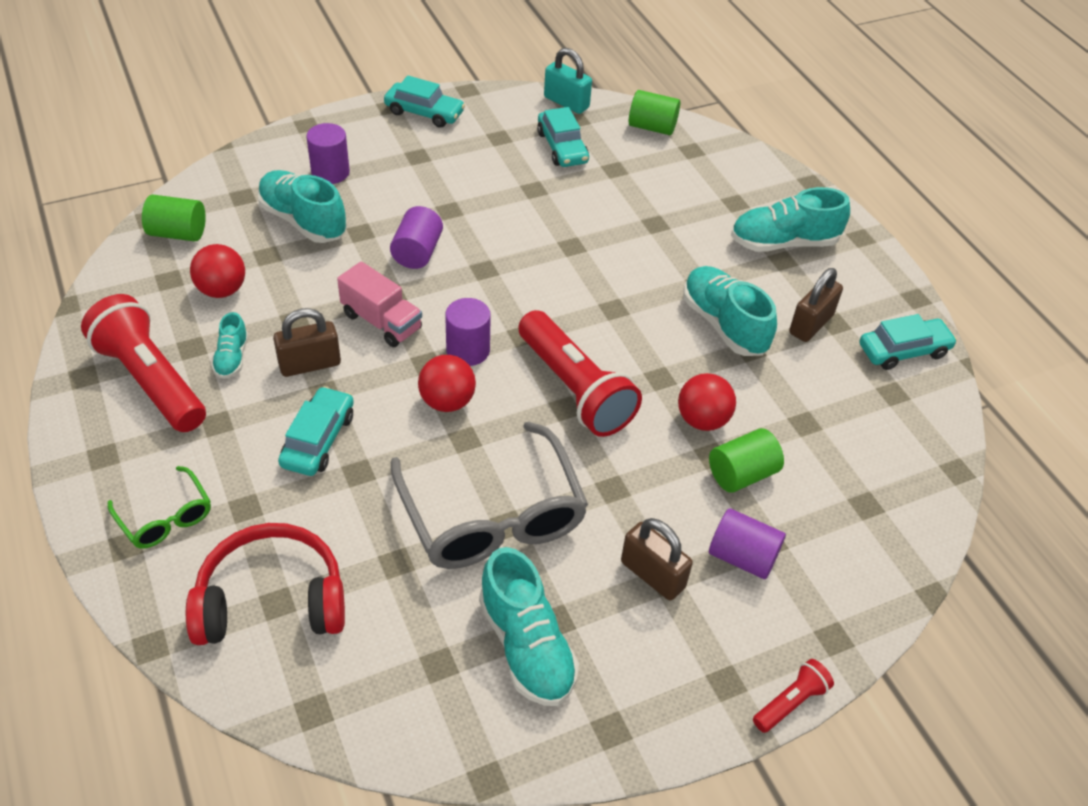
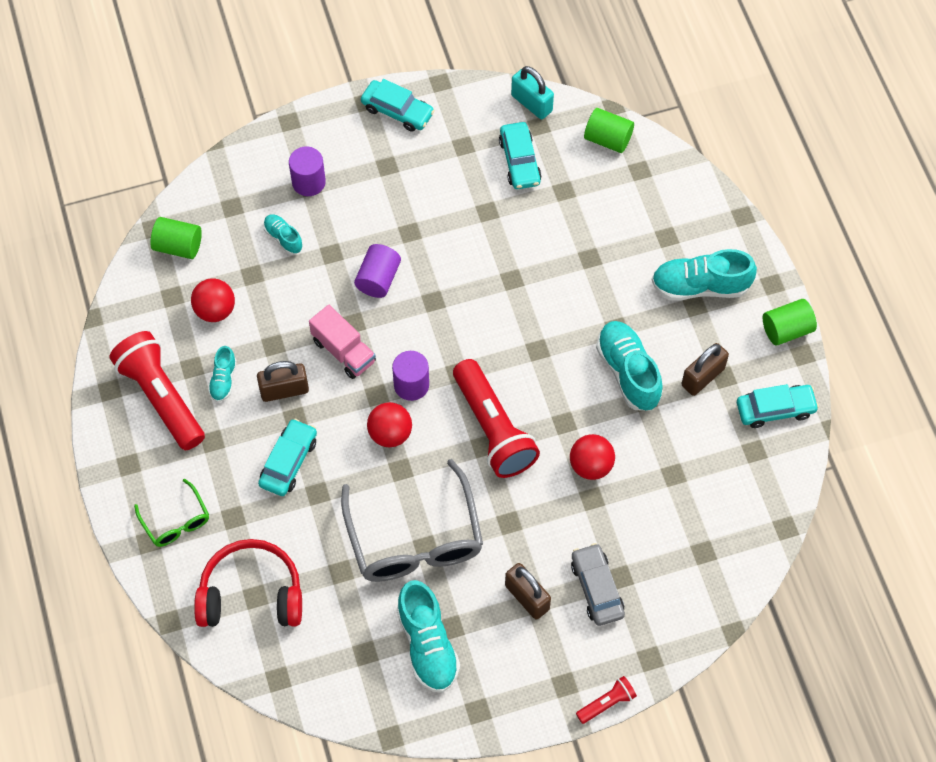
camera: 10 degrees right, 15 degrees up
turquoise shoe [257,170,347,243] -> turquoise shoe [263,214,303,255], size x0.53
green cylinder [709,428,784,493] -> green cylinder moved to [763,299,817,345]
purple cylinder [709,508,786,579] -> grey car [571,543,625,626]

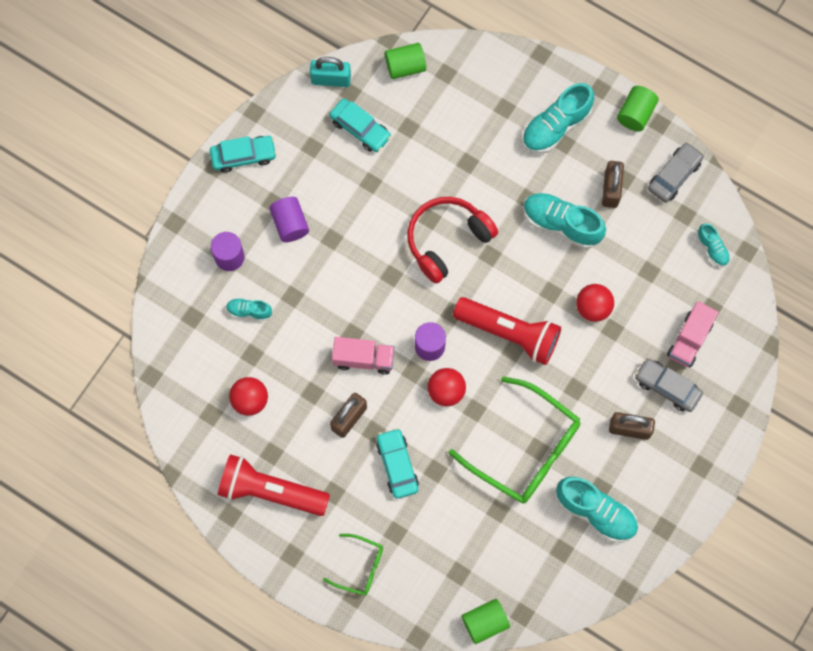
camera: 40 degrees left, 10 degrees up
green cylinder [150,217,202,259] -> green cylinder moved to [462,599,510,644]
red headphones [194,539,302,627] -> red headphones moved to [407,197,498,284]
turquoise shoe [208,346,237,402] -> turquoise shoe moved to [697,224,730,267]
grey glasses [341,459,483,582] -> green glasses [449,376,580,504]
purple cylinder [354,244,401,298] -> purple cylinder moved to [269,197,309,242]
red flashlight [576,676,637,724] -> none
turquoise car [737,384,819,428] -> grey car [648,142,704,202]
none -> pink truck [667,301,719,367]

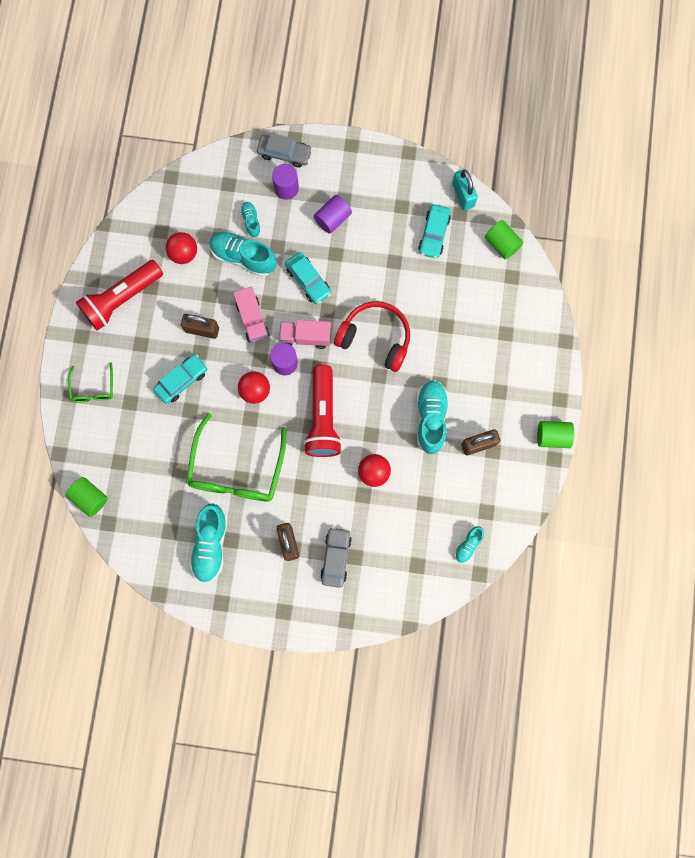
camera: 65 degrees right, 5 degrees up
turquoise car [210,136,277,173] -> turquoise car moved to [285,252,331,304]
red flashlight [218,454,330,516] -> red flashlight turned 120 degrees counterclockwise [76,260,163,331]
turquoise shoe [522,83,594,154] -> turquoise shoe moved to [209,232,277,277]
grey car [648,142,704,202] -> grey car moved to [257,133,313,168]
pink truck [667,301,719,367] -> pink truck moved to [279,320,331,349]

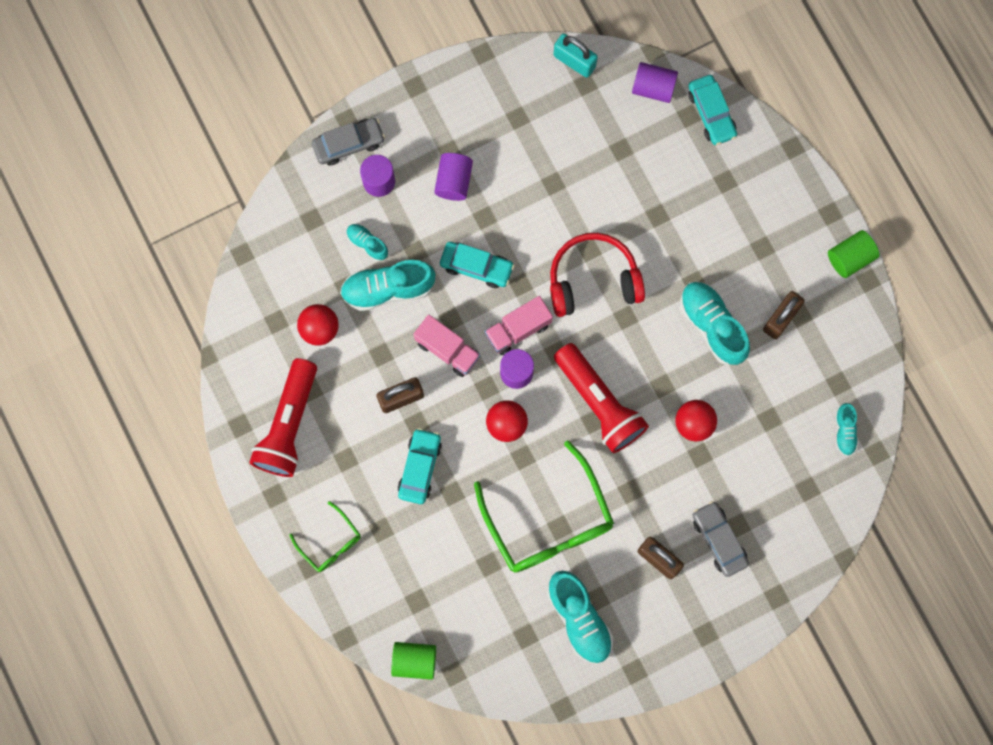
camera: 35 degrees left, 0 degrees up
turquoise car [418,204,451,259] -> turquoise car moved to [688,75,737,145]
green cylinder [485,220,523,259] -> purple cylinder [632,62,678,103]

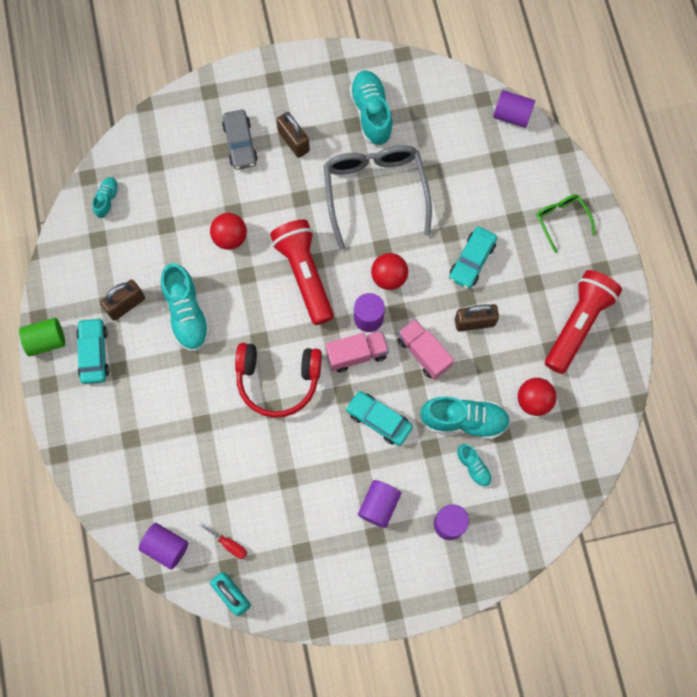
camera: 165 degrees left, 5 degrees down
grey car [312,118,385,166] -> none
green cylinder [391,642,436,680] -> purple cylinder [493,90,535,128]
green glasses [474,440,614,573] -> grey glasses [323,145,432,250]
turquoise car [688,75,737,145] -> turquoise car moved to [76,317,109,384]
none -> red screwdriver [200,523,247,559]

